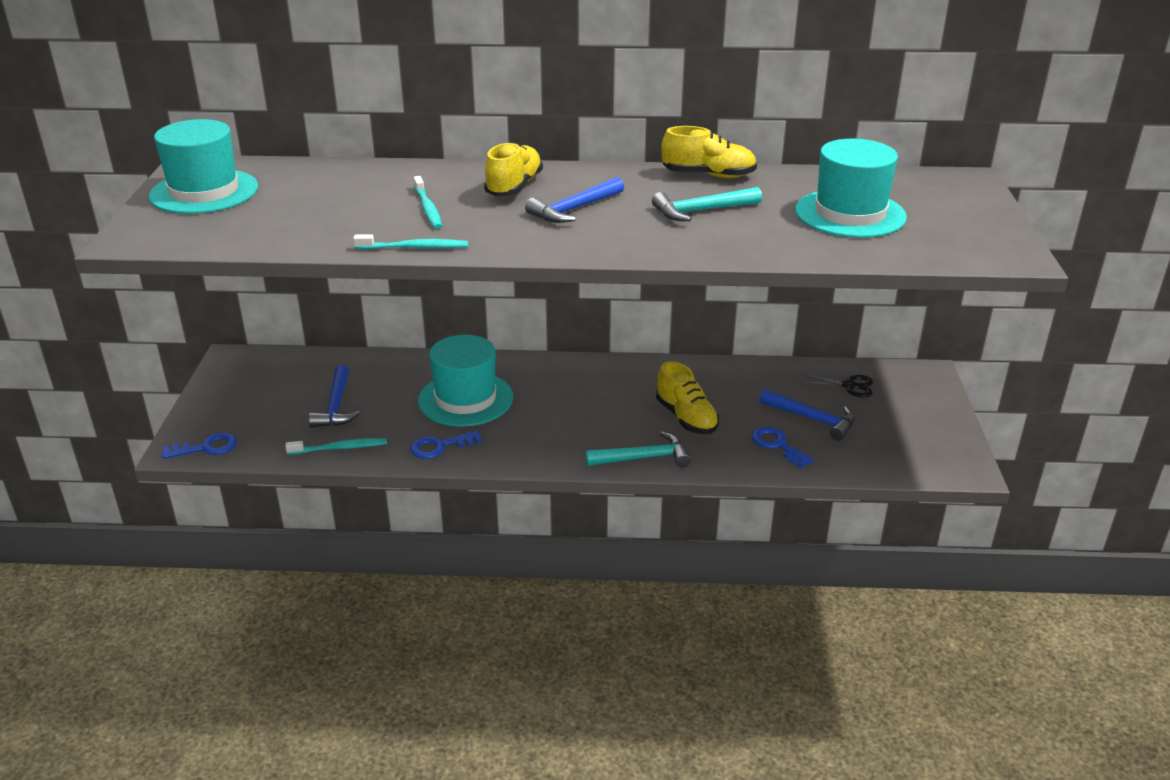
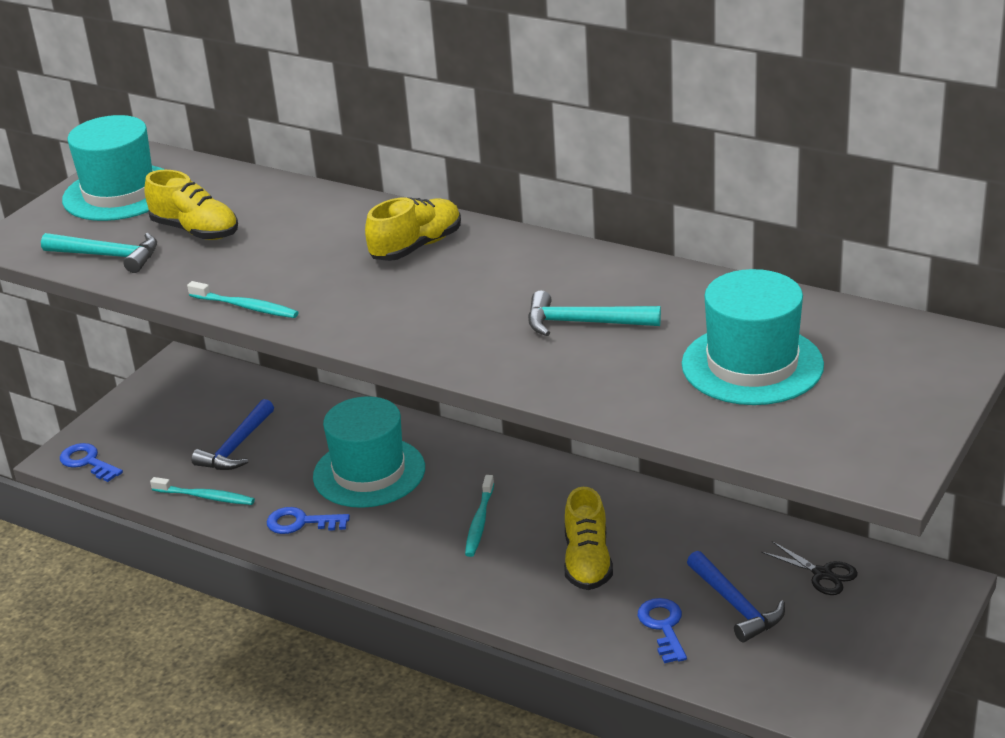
camera: 30 degrees right, 0 degrees up
blue key [162,433,237,459] -> blue key turned 150 degrees counterclockwise [60,443,123,482]
turquoise toothbrush [414,176,442,229] -> turquoise toothbrush moved to [465,475,494,557]
blue hammer [525,177,624,223] -> none
turquoise hammer [585,431,691,467] -> turquoise hammer moved to [41,233,157,273]
yellow shoe [661,126,757,178] -> yellow shoe moved to [144,170,238,240]

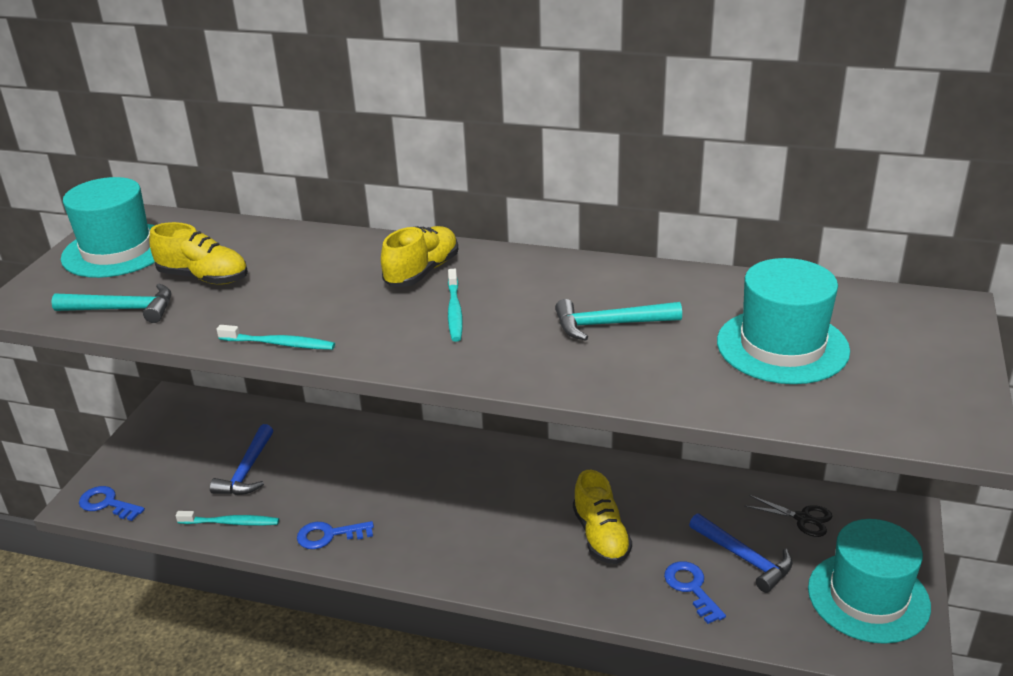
camera: 15 degrees left, 0 degrees up
turquoise hat [313,396,425,508] -> turquoise hat moved to [808,519,931,644]
turquoise toothbrush [465,475,494,557] -> turquoise toothbrush moved to [448,269,463,342]

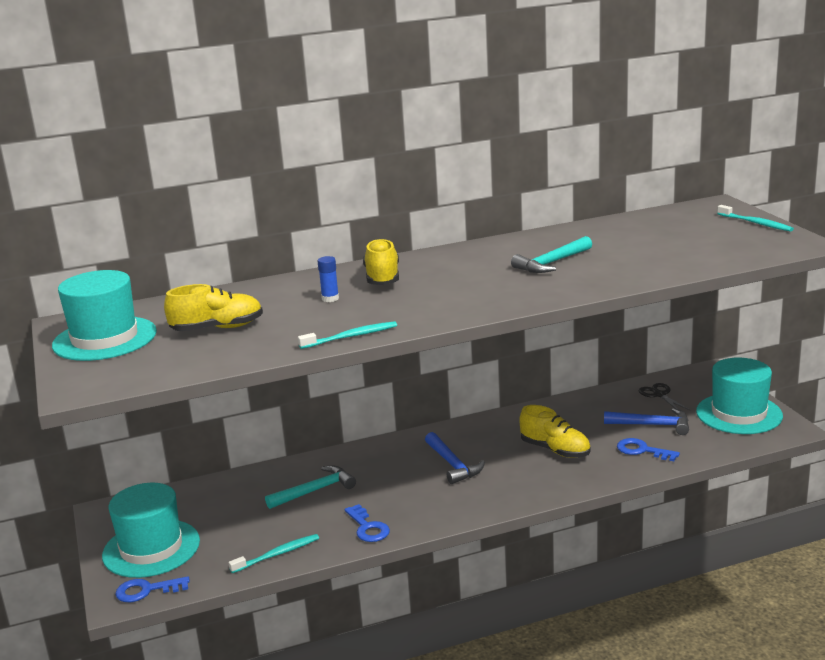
camera: 35 degrees left, 10 degrees down
turquoise hammer [51,283,171,323] -> turquoise hammer moved to [265,466,356,509]
blue hammer [210,424,273,495] -> blue hammer moved to [425,432,485,484]
blue key [297,521,374,549] -> blue key turned 75 degrees counterclockwise [344,504,390,542]
turquoise toothbrush [448,269,463,342] -> turquoise toothbrush moved to [717,205,794,232]
turquoise hat [717,258,850,384] -> turquoise hat moved to [102,483,200,578]
black scissors [745,495,832,537] -> black scissors turned 105 degrees counterclockwise [639,383,691,411]
none -> blue glue stick [318,256,339,302]

